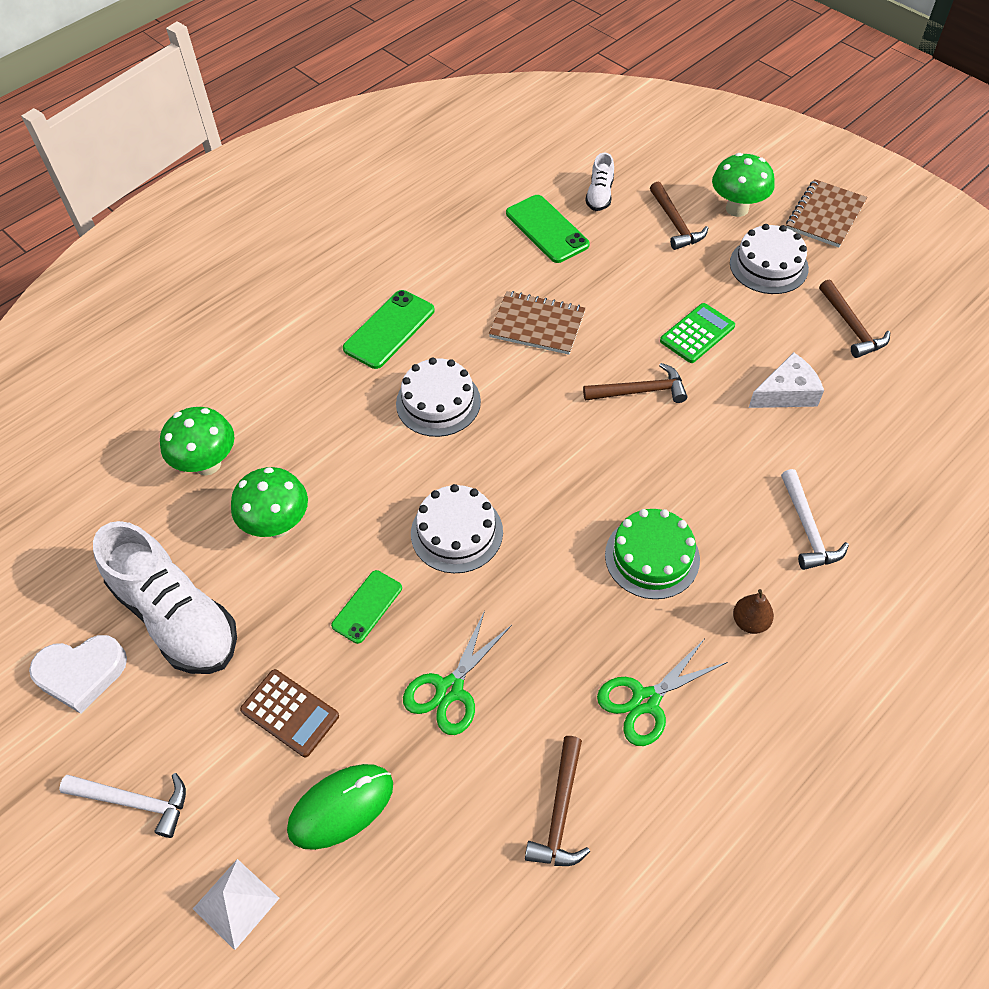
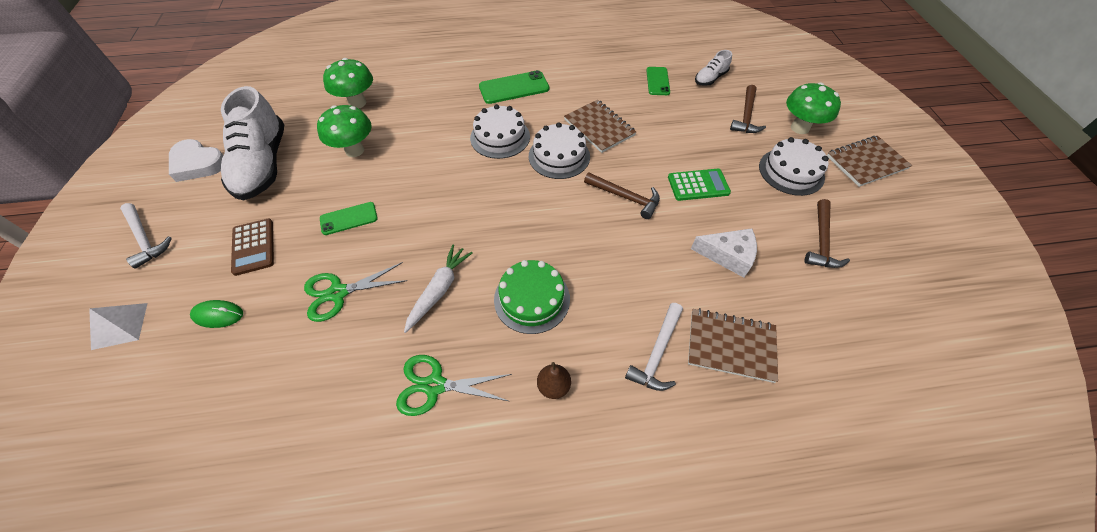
camera: 35 degrees right, 0 degrees up
green mouse [287,764,393,850] -> green mouse [190,300,243,328], size x0.62
white cake [411,484,503,573] -> white cake moved to [529,122,590,179]
green phone [506,195,590,263] -> green phone [646,67,670,95], size x0.65
brown hammer [525,736,590,866] -> none
none -> white carrot [404,245,473,333]
none -> brown notebook [688,308,778,383]

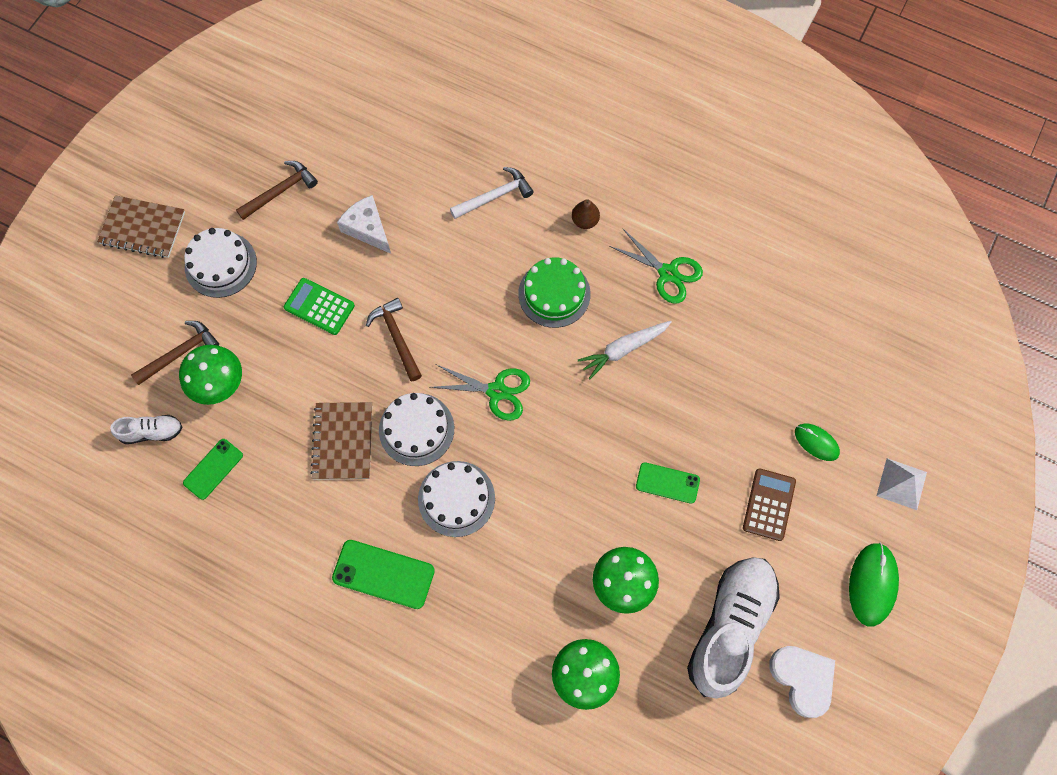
camera: 145 degrees left, 15 degrees up
white hammer [120,203,172,269] -> green mouse [849,543,899,626]
green scissors [304,262,407,322] -> green scissors moved to [431,364,530,421]
brown notebook [688,308,778,383] -> none
green mushroom [786,82,841,134] -> green mushroom moved to [179,345,242,405]

